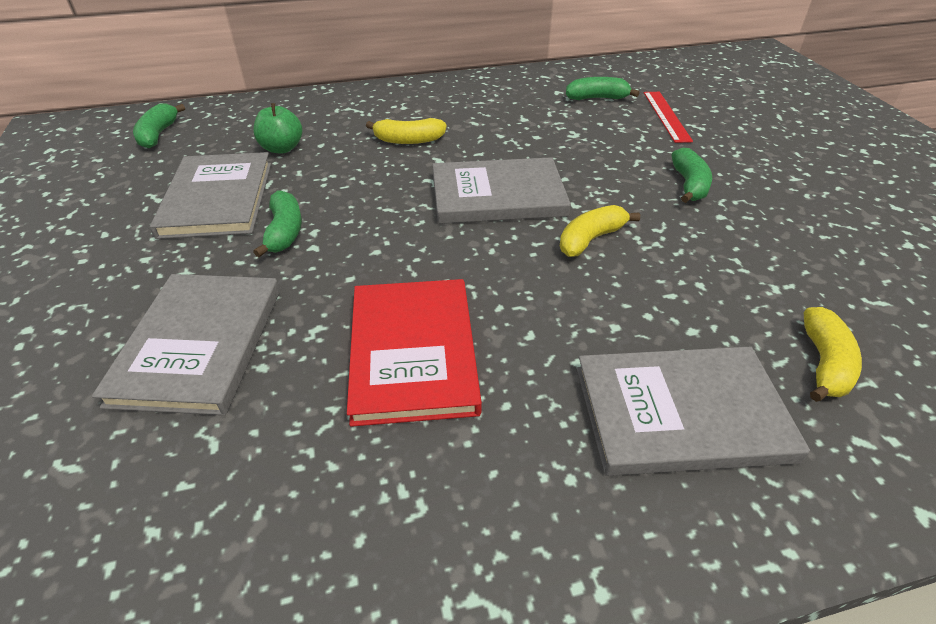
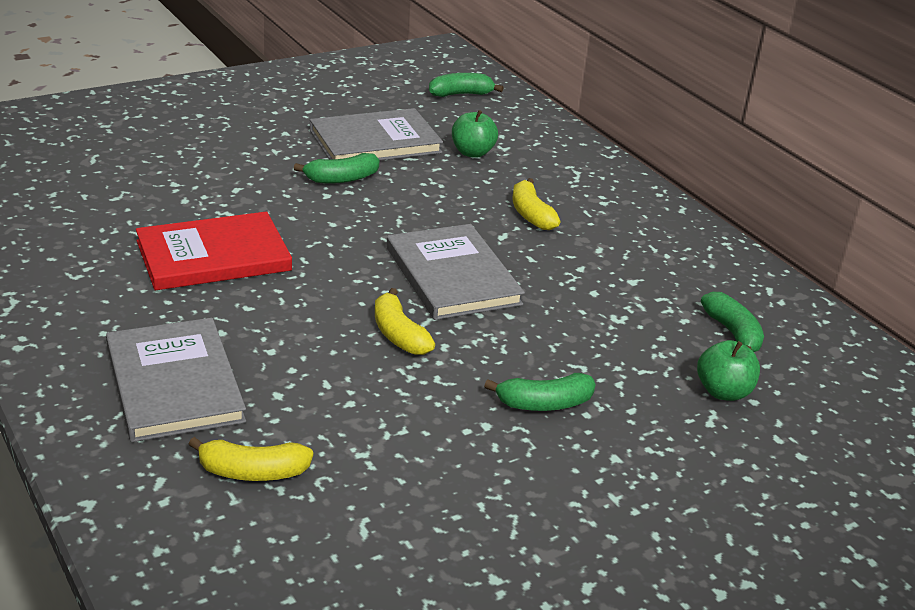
camera: 70 degrees right, 10 degrees down
grey book [92,274,280,415] -> none
yellow banana [560,205,640,257] -> yellow banana turned 150 degrees counterclockwise [375,288,435,355]
red ruler [644,92,693,143] -> green apple [697,340,760,401]

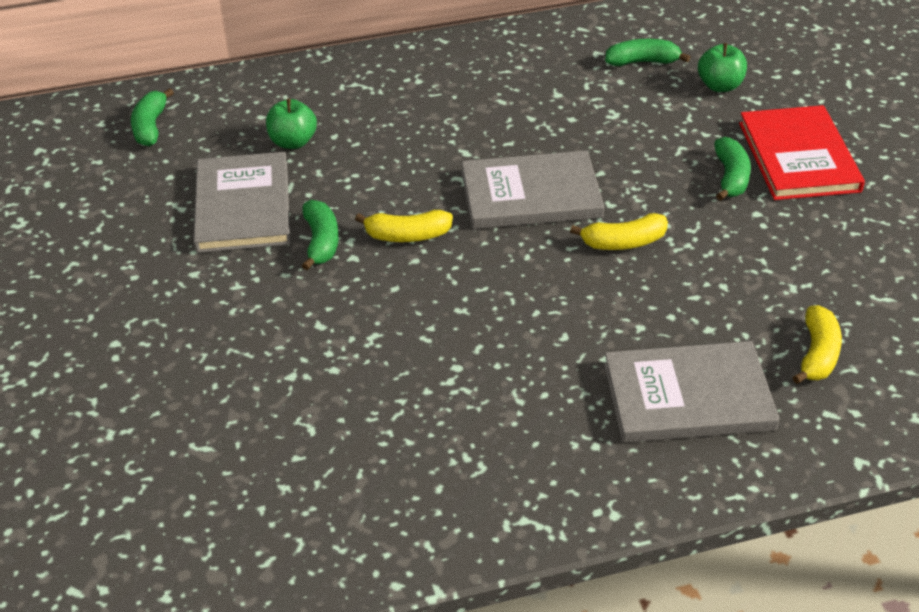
camera: 70 degrees left, 10 degrees up
red book [136,211,292,291] -> red book moved to [739,105,865,200]
yellow banana [512,178,560,230] -> yellow banana moved to [355,210,453,242]

